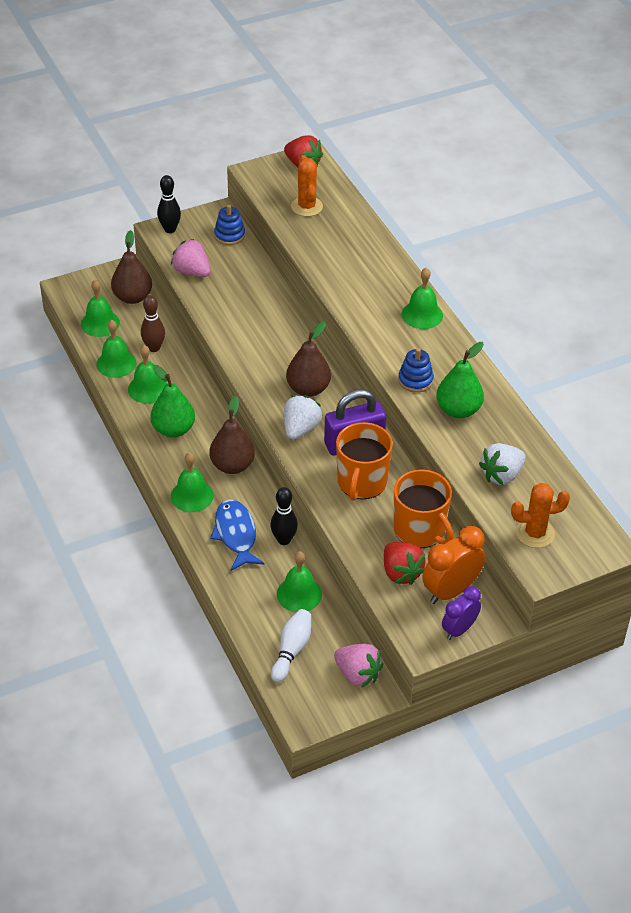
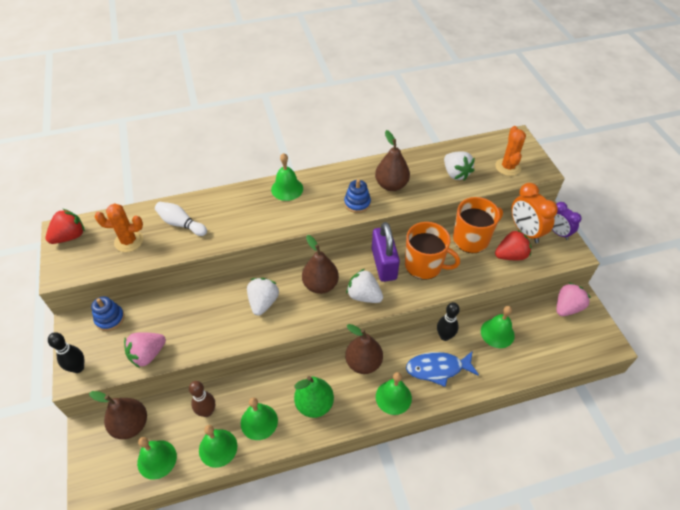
camera: 80 degrees left, 5 degrees up
white bowling pin [271,609,311,682] -> white bowling pin moved to [155,202,207,236]
green pear [436,342,484,418] -> brown pear [375,130,410,191]
none -> white strawberry [247,278,279,316]

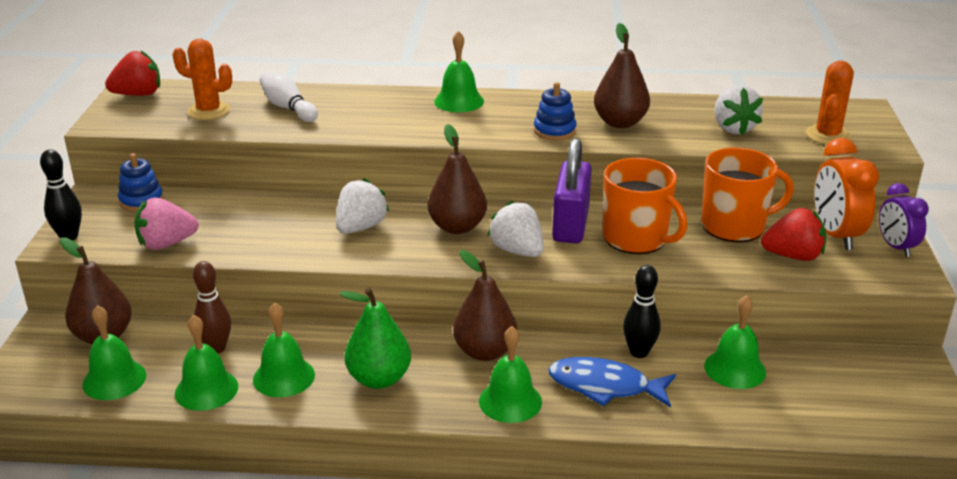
camera: 20 degrees right, 20 degrees down
pink strawberry [557,282,591,316] -> none

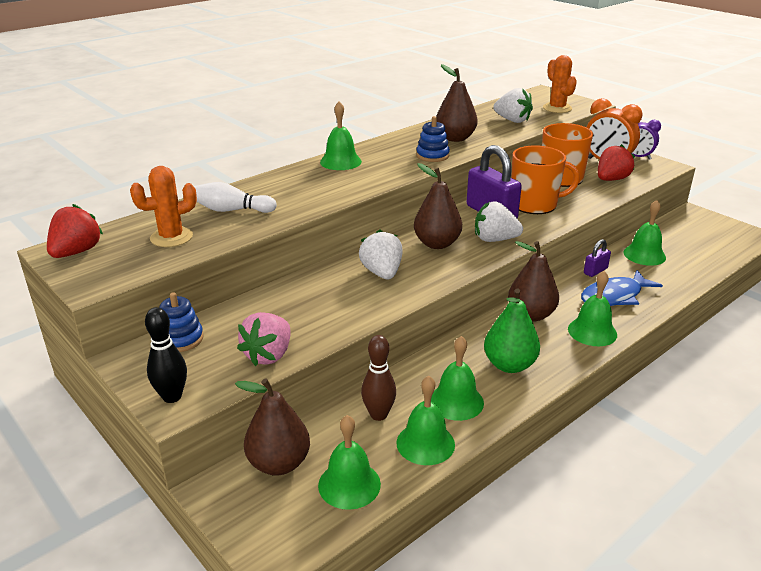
camera: 45 degrees left, 0 degrees up
black bowling pin [623,265,660,358] -> purple padlock [584,239,611,277]

